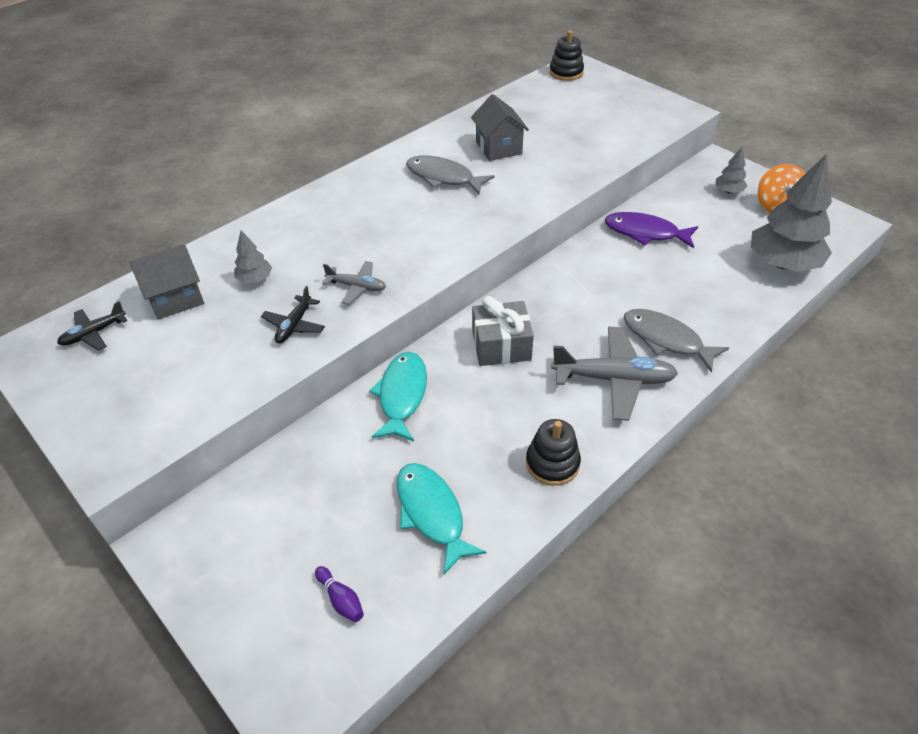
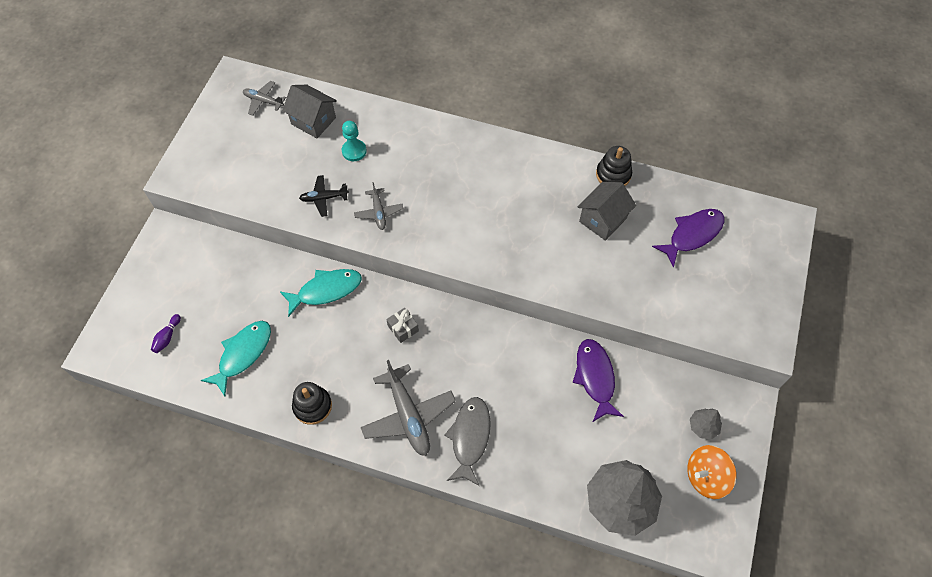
camera: 60 degrees right, 15 degrees up
black plane [57,301,128,351] -> grey plane [243,81,286,116]
grey tree [234,230,272,283] -> turquoise pawn [342,121,367,161]
grey fish [406,156,495,194] -> none
grey gift [472,296,534,366] -> grey gift [386,308,419,343], size x0.57
black stacking toy [549,31,584,81] -> black stacking toy moved to [596,146,632,186]
none -> purple fish [652,209,725,268]

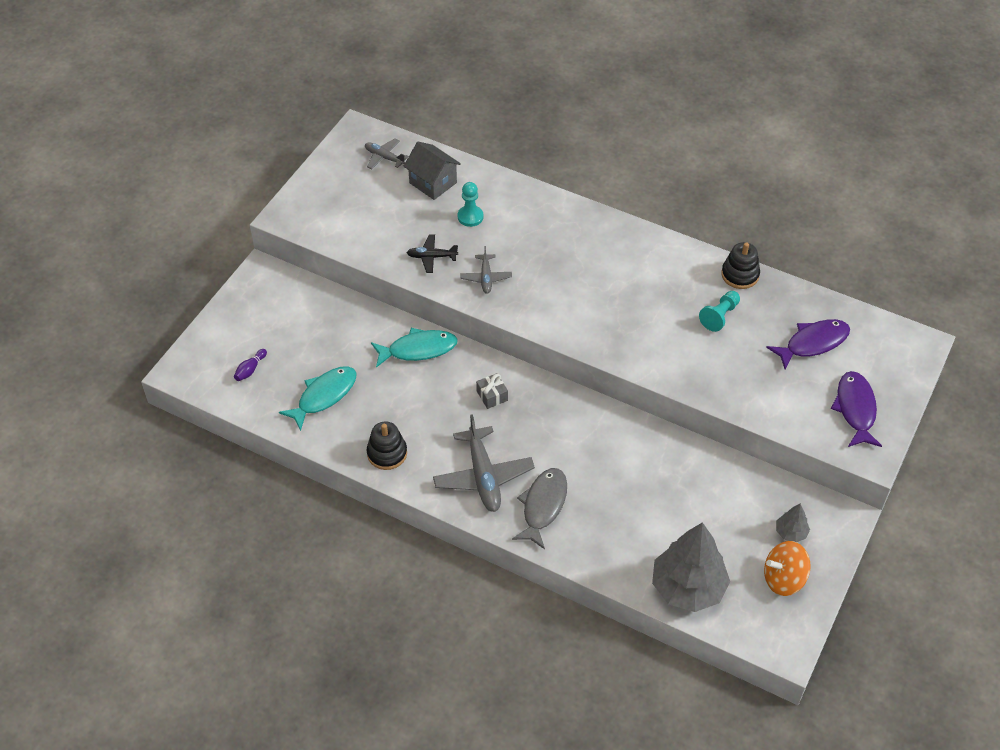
camera: 10 degrees right, 10 degrees down
purple fish [573,339,624,422] -> purple fish moved to [831,371,882,447]
grey house [578,182,636,241] -> turquoise pawn [699,291,740,332]

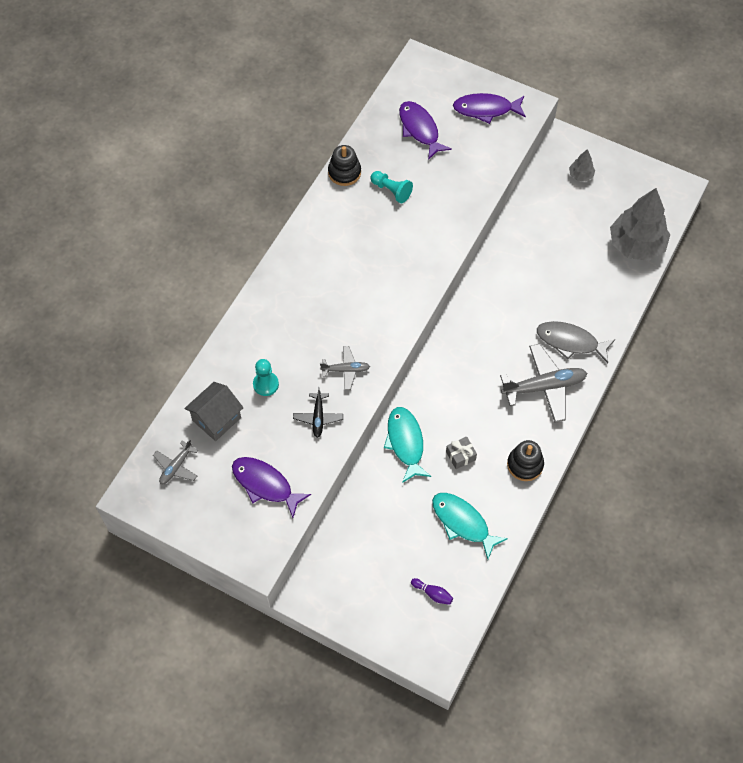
camera: 90 degrees left, 10 degrees up
grey gift [476,373,508,409] -> grey gift moved to [446,436,477,469]
orange spinning top [764,541,811,596] -> none
none -> purple fish [232,457,311,518]

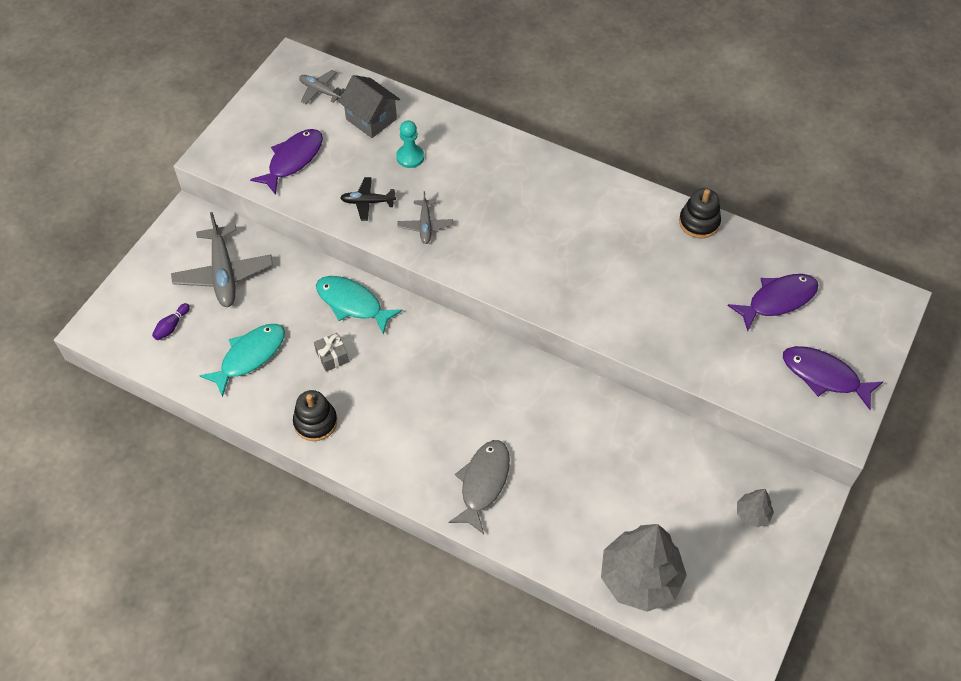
camera: 90 degrees right, 5 degrees down
turquoise pawn [370,171,413,203] -> none
turquoise fish [384,407,431,483] -> turquoise fish turned 135 degrees counterclockwise [316,276,403,334]
purple fish [453,93,526,124] -> purple fish turned 60 degrees counterclockwise [783,346,883,410]
grey plane [500,344,587,423] -> grey plane moved to [171,212,273,307]

